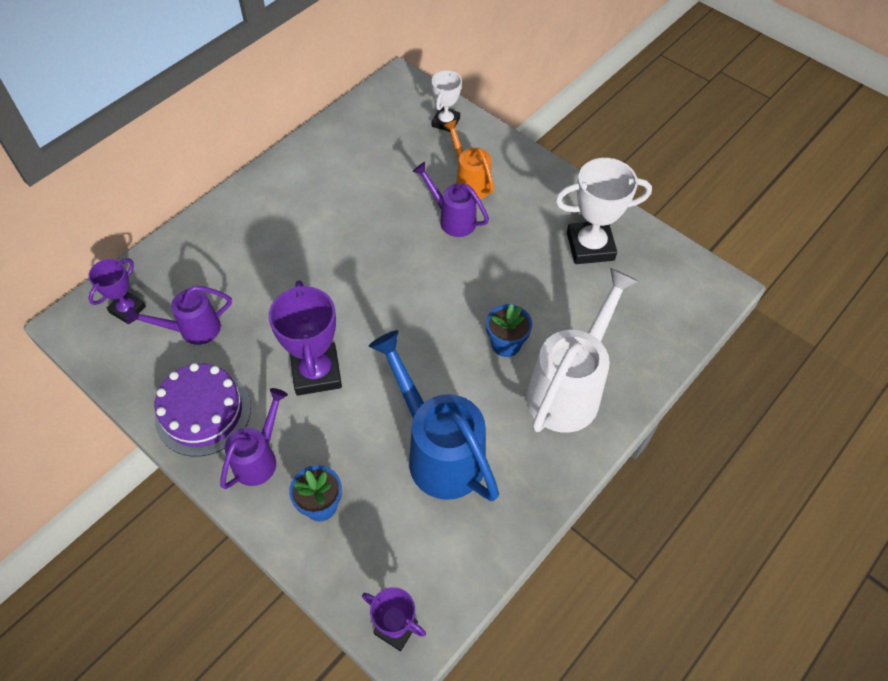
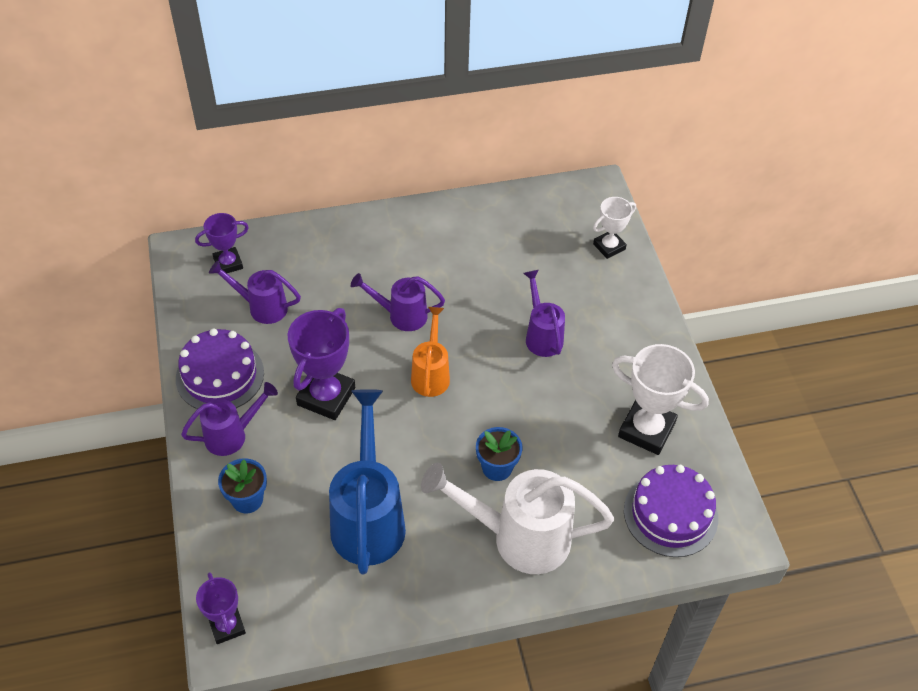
camera: 35 degrees right, 5 degrees down
orange watering can [443,120,494,199] -> orange watering can moved to [411,307,450,397]
white watering can [526,268,639,433] -> white watering can turned 150 degrees counterclockwise [421,463,614,574]
none -> purple watering can [351,273,445,331]
none -> purple cake [624,465,718,557]

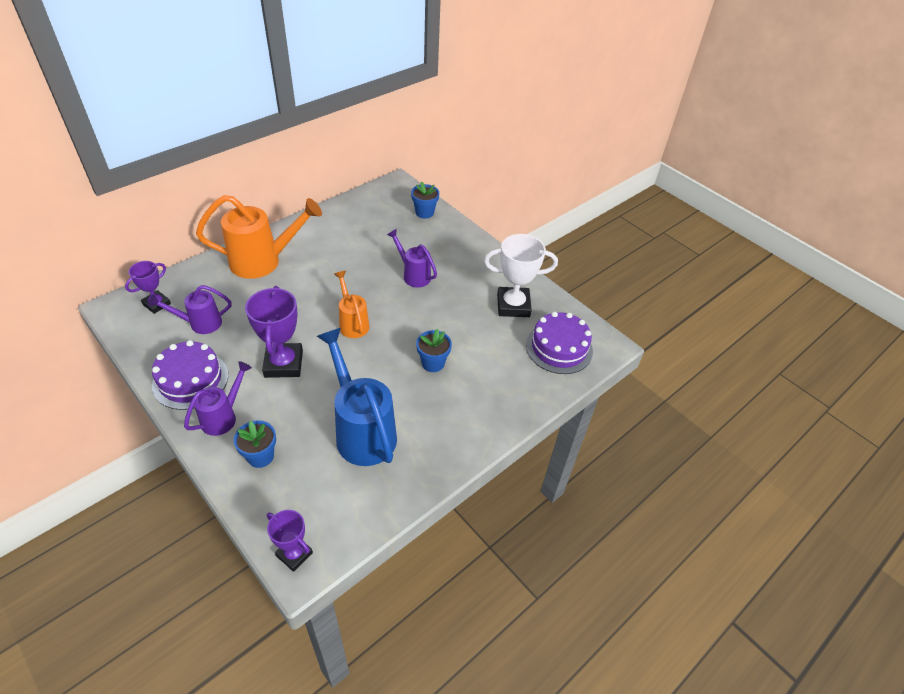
camera: 30 degrees left, 5 degrees down
purple watering can [351,273,445,331] -> none
white watering can [421,463,614,574] -> none
white trophy [593,197,636,259] -> blue flower pot [411,182,439,219]
none -> orange watering can [196,195,322,279]

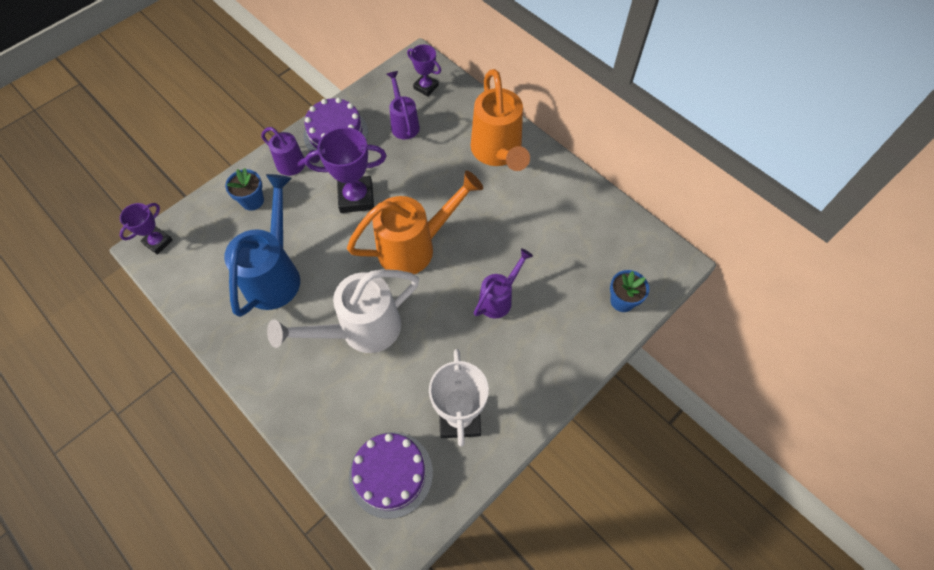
camera: 90 degrees right, 15 degrees up
blue watering can [317,328,397,466] -> blue watering can turned 45 degrees counterclockwise [224,174,300,317]
orange watering can [334,271,369,338] -> orange watering can [347,171,483,274], size x1.76
blue flower pot [416,329,452,372] -> white watering can [267,269,419,353]

